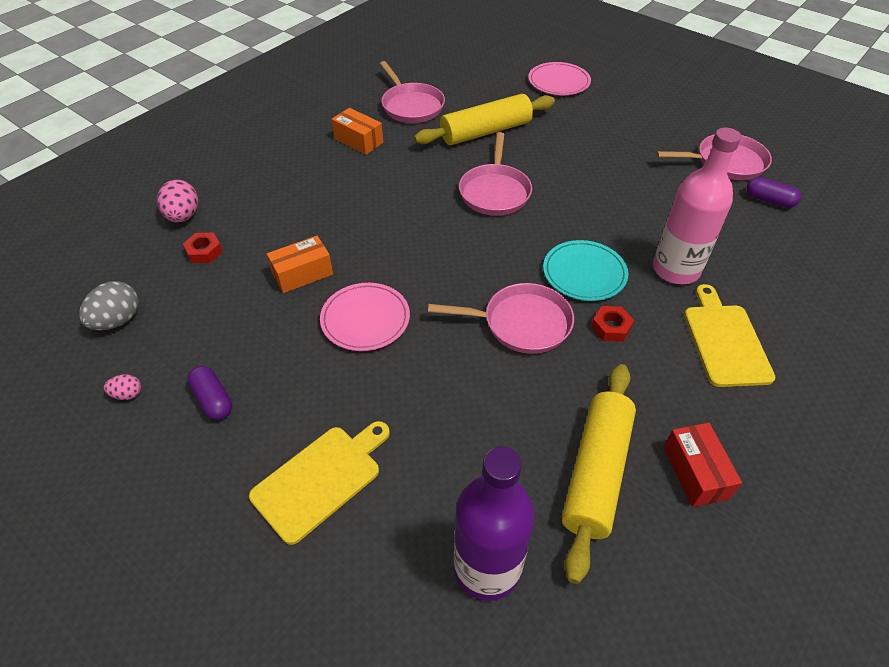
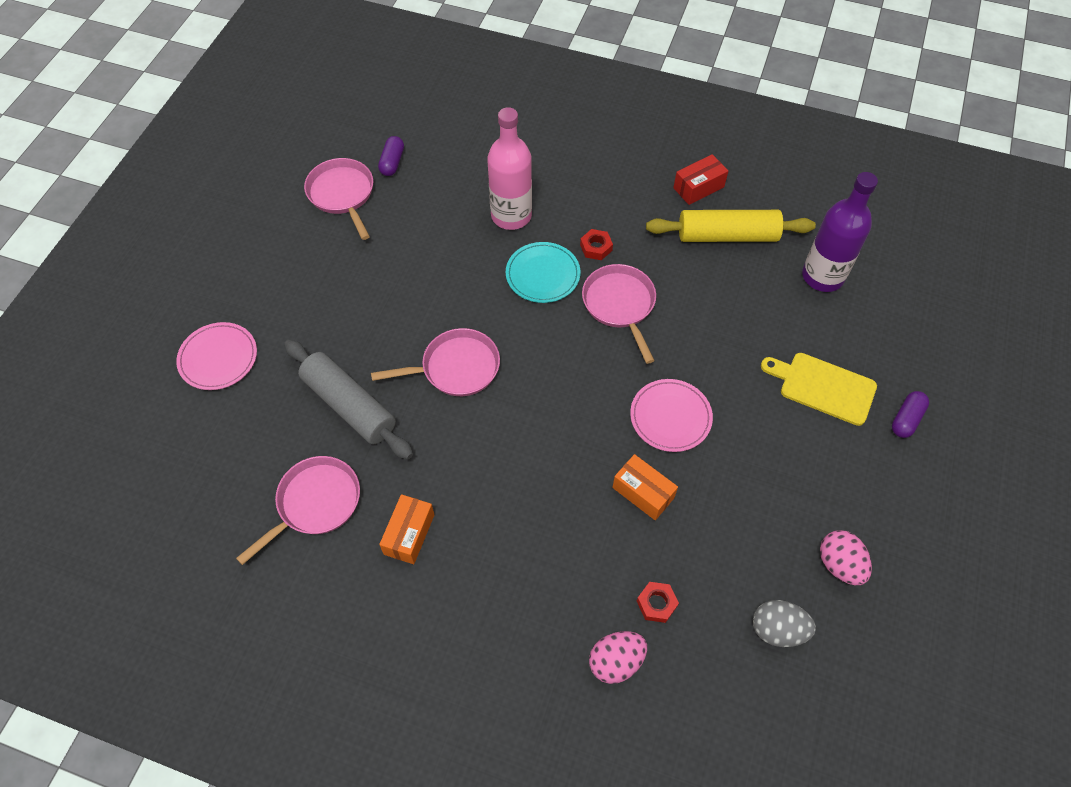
camera: 110 degrees left, 10 degrees up
pink egg [104,374,141,400] -> pink egg [820,530,872,585], size x1.86
purple capsule [187,366,232,420] -> purple capsule moved to [892,391,929,438]
yellow rolling pin [414,94,555,145] -> grey rolling pin [284,340,413,459]
yellow cutting board [684,284,776,387] -> none

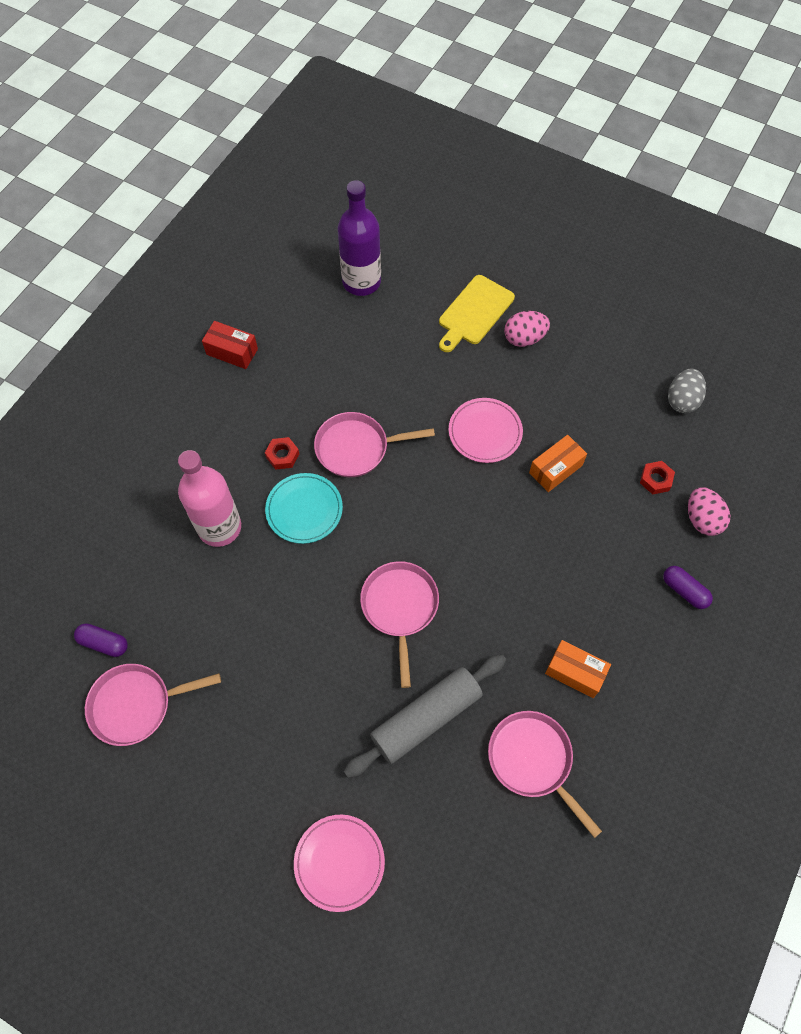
camera: 80 degrees left, 5 degrees up
yellow rolling pin [646,210,816,242] -> none
red box [673,154,728,205] -> red box turned 45 degrees counterclockwise [202,321,258,369]
pink egg [820,530,872,585] -> pink egg moved to [504,311,550,347]
purple capsule [892,391,929,438] -> purple capsule moved to [663,566,713,609]

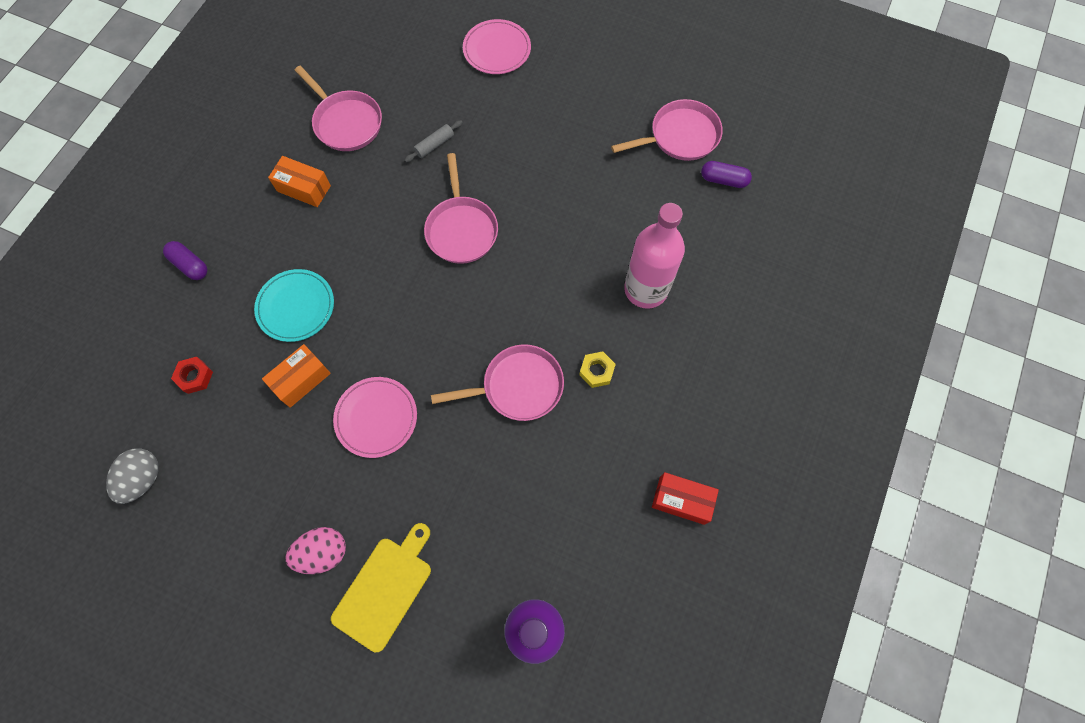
camera: 175 degrees right, 5 degrees up
red nut [265,437,299,470] -> yellow nut [579,351,616,388]
turquoise plate [265,473,343,544] -> turquoise plate moved to [254,269,334,342]
grey rolling pin [343,654,506,778] -> grey rolling pin [405,120,462,162], size x0.43
pink egg [688,487,730,536] -> none

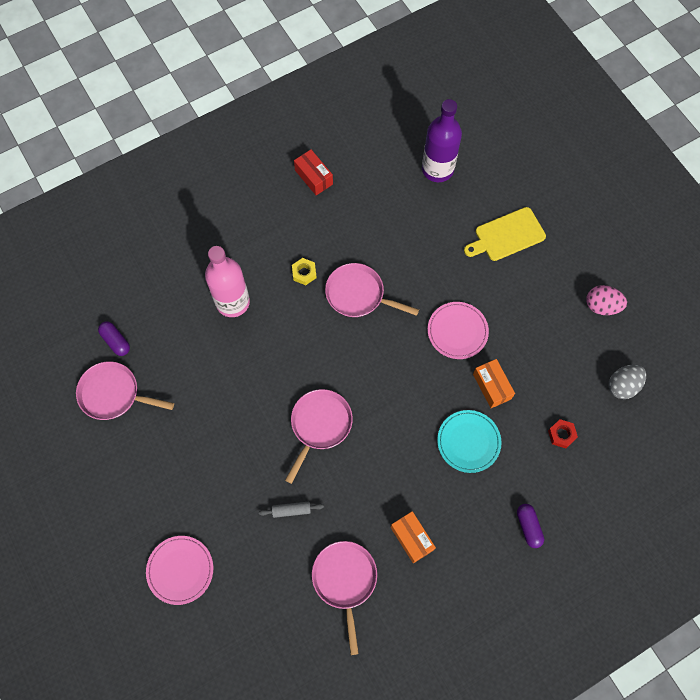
camera: 145 degrees left, 0 degrees up
orange box [262,344,331,408] -> orange box turned 75 degrees clockwise [473,359,515,408]
pink egg [285,527,346,574] -> pink egg moved to [586,285,627,315]

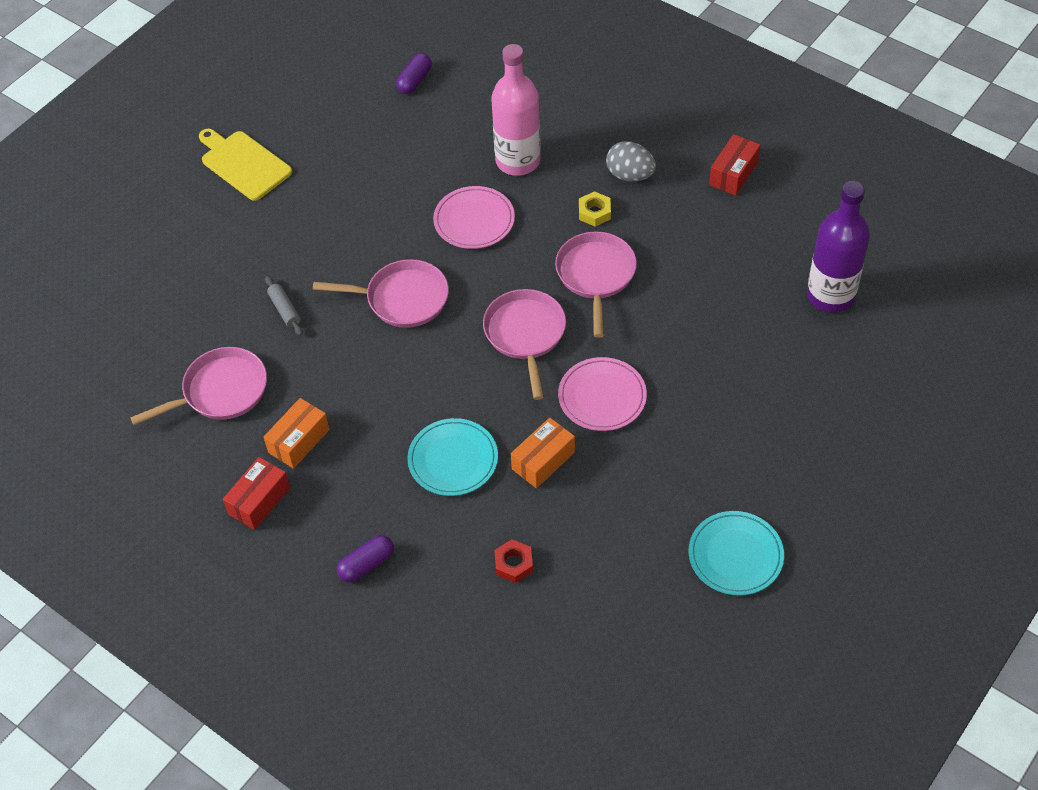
camera: 70 degrees right, 15 degrees down
pink pan [76,361,174,420] -> pink pan moved to [483,289,566,400]
pink plate [146,536,213,605] -> pink plate moved to [433,186,515,249]
yellow cutting board [464,207,546,261] -> yellow cutting board moved to [199,129,292,201]
pink egg [586,285,627,315] -> turquoise plate [689,511,784,595]
grey egg [609,364,646,399] -> grey egg moved to [606,141,656,182]
none -> red box [223,457,290,530]

